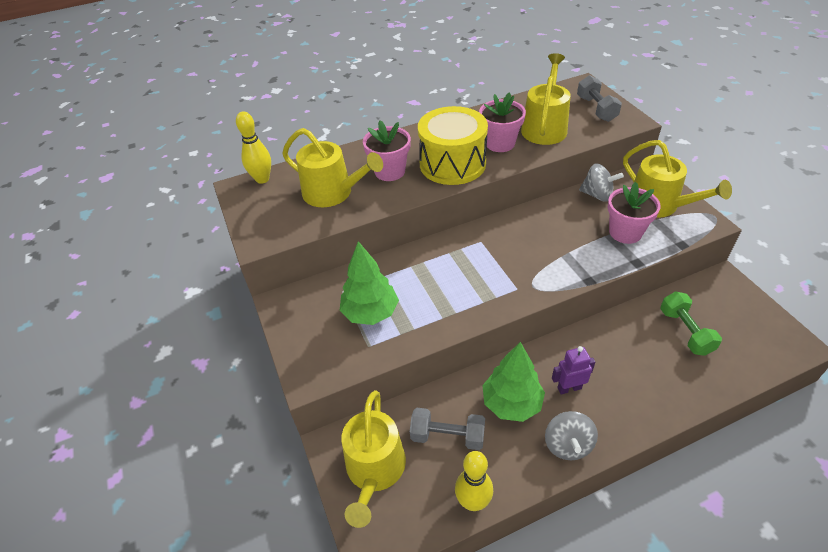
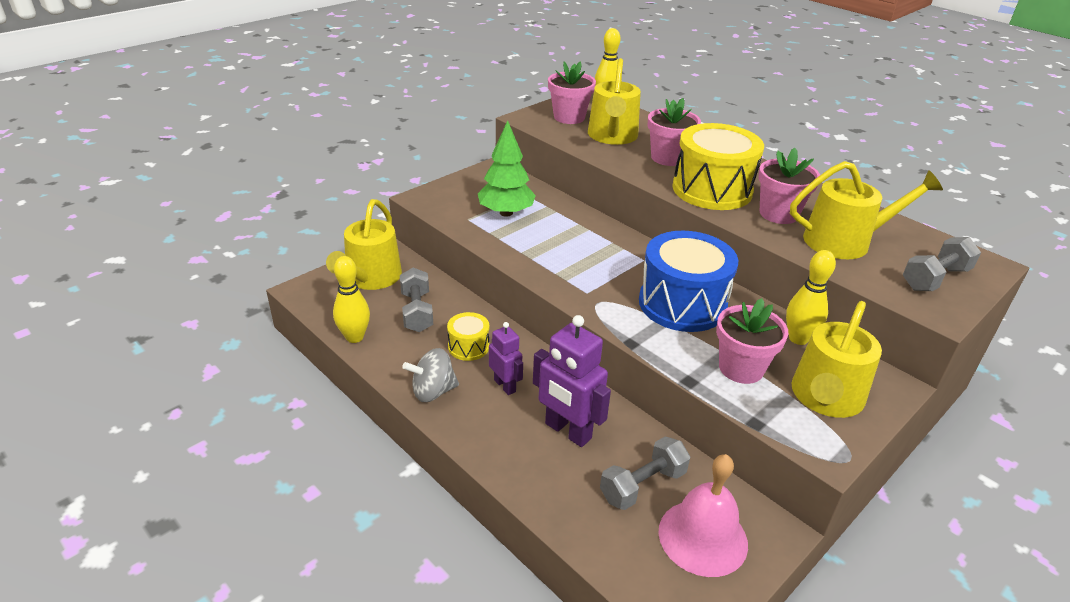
camera: 65 degrees right, 10 degrees down
yellow watering can [341,390,406,528] -> yellow watering can turned 60 degrees counterclockwise [326,199,402,290]
green tree [482,342,545,422] -> yellow drum [447,312,489,361]
grey spinning top [579,163,624,202] -> yellow bowling pin [786,250,836,345]
green dumbbell [660,291,722,356] -> grey dumbbell [600,437,690,510]
none -> purple robot [533,315,611,447]
none -> pink flower pot [548,61,596,124]
none -> blue drum [639,231,738,332]
none -> pink bell [658,454,748,577]

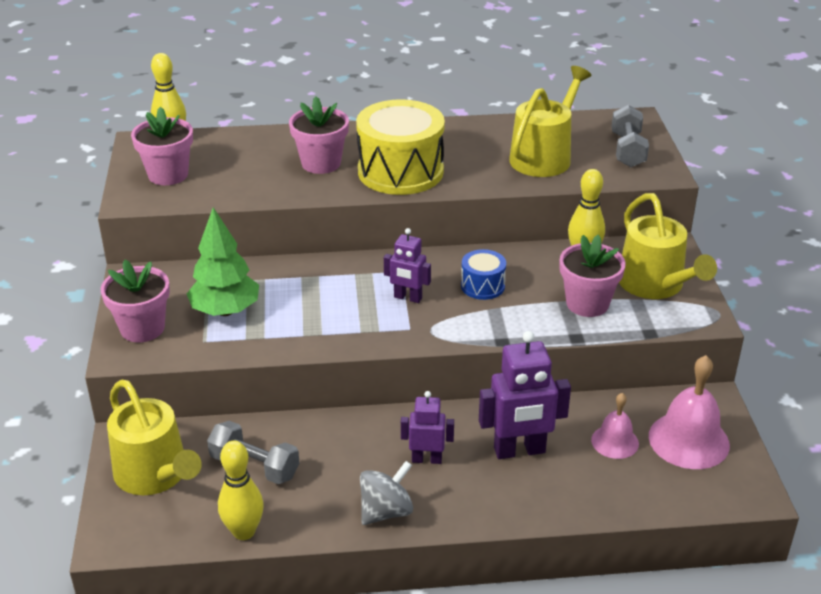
camera: 50 degrees left, 0 degrees up
grey spinning top [402,348,459,402] -> grey spinning top turned 150 degrees counterclockwise [360,461,413,525]
yellow drum [447,312,489,361] -> none
yellow watering can [588,58,641,145] -> none
grey dumbbell [600,437,690,510] -> pink bell [591,393,639,459]
blue drum [639,231,738,332] -> blue drum [461,249,506,300], size x0.48
pink flower pot [758,148,820,224] -> pink flower pot moved to [101,260,170,342]
none -> purple robot [384,228,431,303]

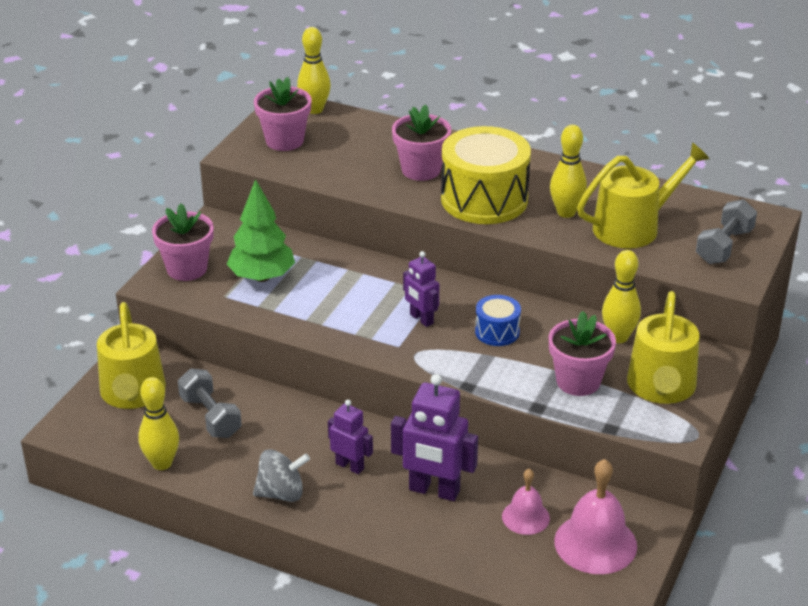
camera: 30 degrees right, 0 degrees up
none -> yellow bowling pin [550,125,587,218]

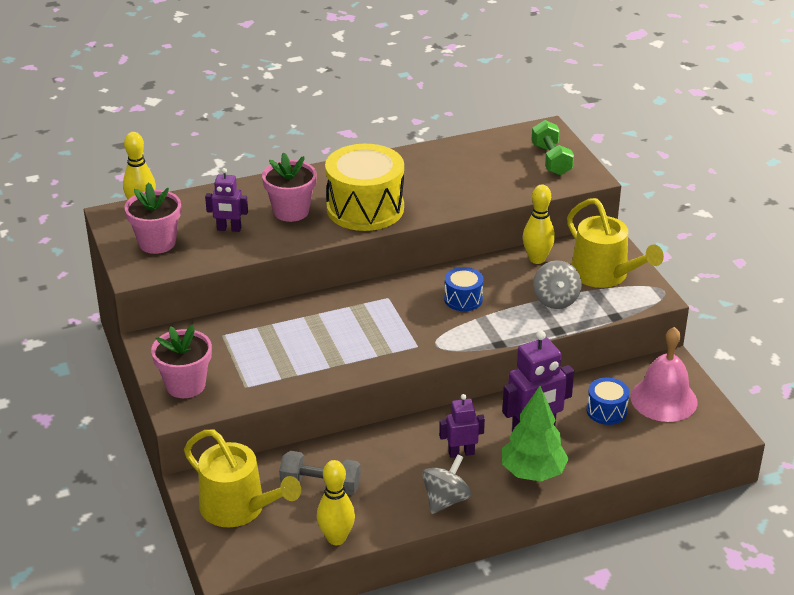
camera: 45 degrees left, 0 degrees up
green tree [227,179,295,282] -> green tree moved to [502,386,569,481]
purple robot [403,251,439,327] -> purple robot moved to [205,168,248,232]
pink bell [502,469,550,535] -> blue drum [587,378,629,425]
pink flower pot [549,311,616,396] -> grey spinning top [533,260,582,309]
yellow bowling pin [550,125,587,218] -> none
yellow watering can [577,142,710,249] -> none
grey dumbbell [696,199,757,264] -> green dumbbell [532,120,574,175]

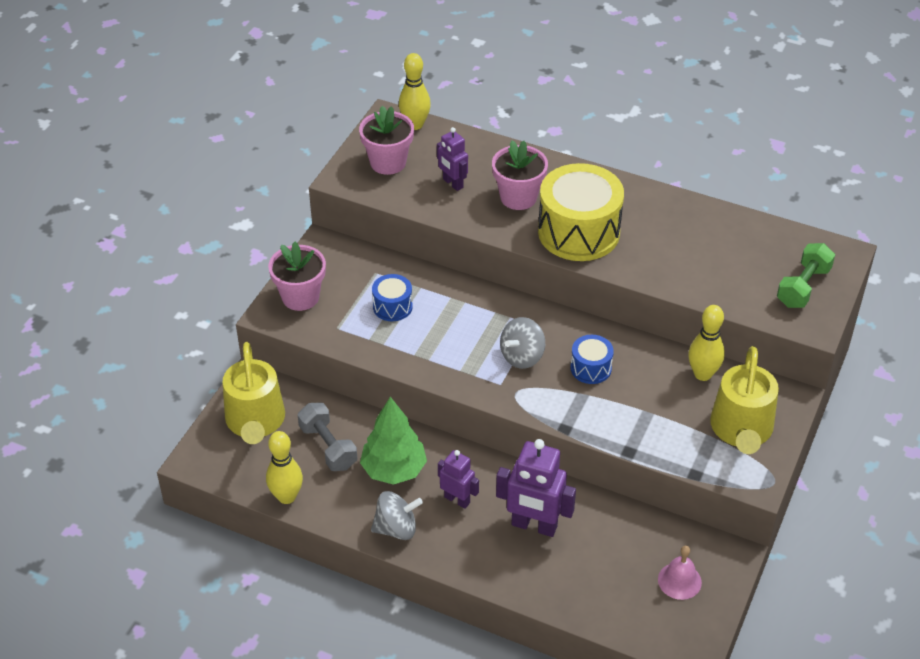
camera: 45 degrees right, 10 degrees up
green tree [502,386,569,481] -> green tree moved to [360,397,427,485]
grey spinning top [533,260,582,309] -> grey spinning top moved to [500,317,545,369]
blue drum [587,378,629,425] -> blue drum moved to [372,274,413,321]
pink bell [630,327,697,422] -> pink bell [658,546,702,600], size x0.59

